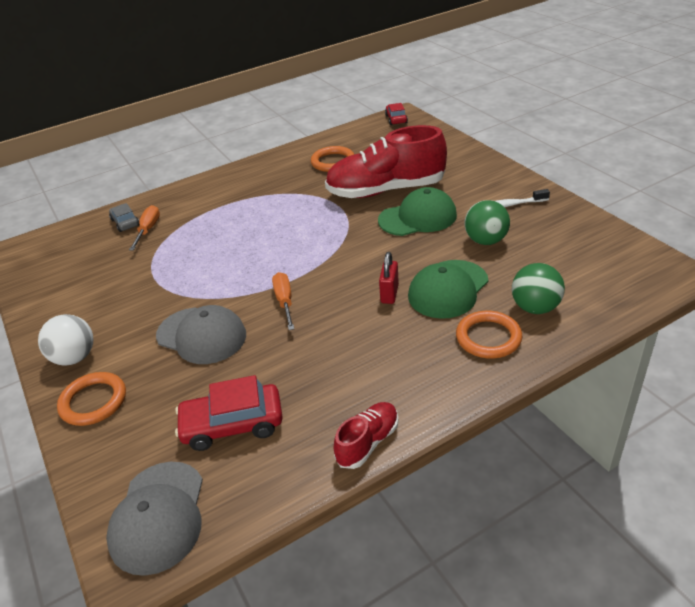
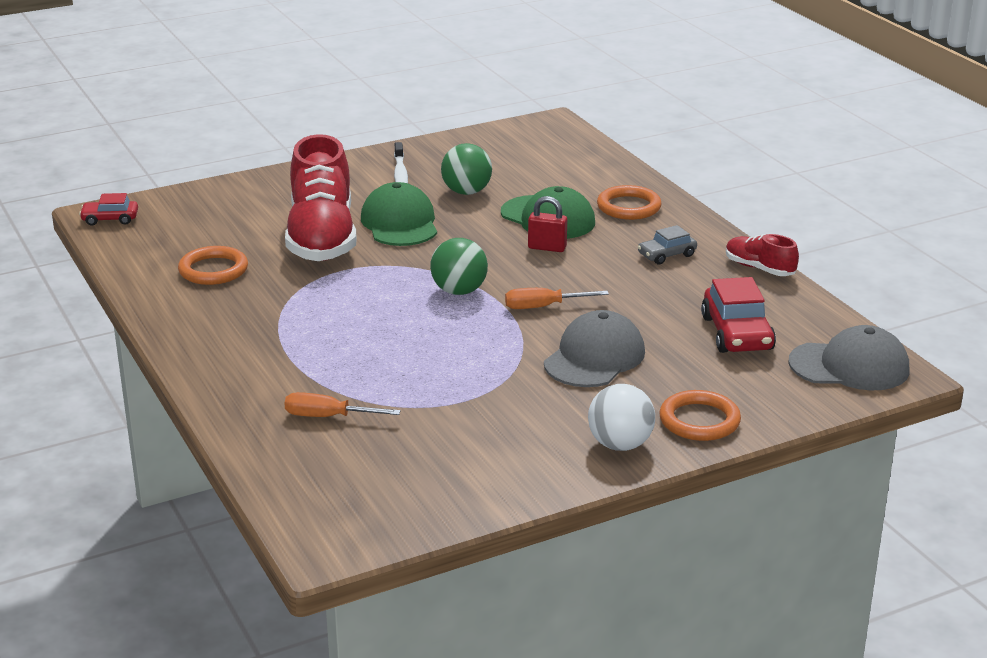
camera: 90 degrees left, 10 degrees down
grey car [109,203,140,232] -> grey car moved to [638,225,697,264]
green ball [512,263,565,314] -> green ball moved to [430,238,488,295]

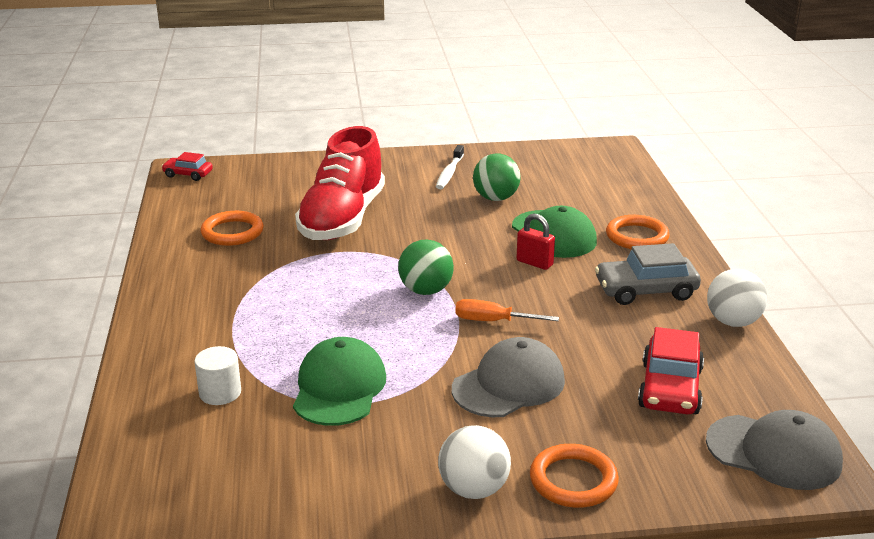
camera: 20 degrees right, 0 degrees up
orange screwdriver [284,392,401,417] -> white cylinder [194,346,241,405]
green cap [361,182,437,246] -> green cap moved to [293,337,386,426]
grey car [638,225,697,264] -> grey car [595,243,701,305], size x1.70
red shoe [726,234,799,276] -> white ball [707,269,767,327]

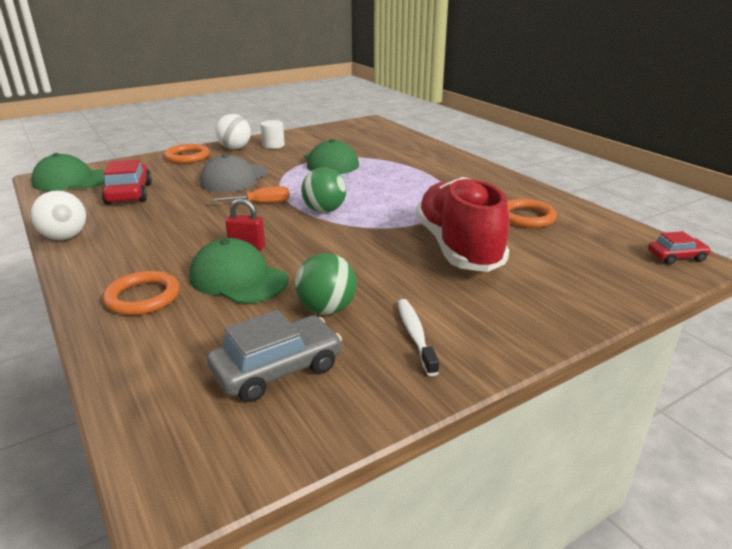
camera: 155 degrees right, 0 degrees up
white cylinder [194,346,241,405] -> white cylinder moved to [260,120,285,149]
grey car [595,243,701,305] -> grey car moved to [207,310,342,402]
grey cap [706,410,843,490] -> green cap [31,153,105,191]

